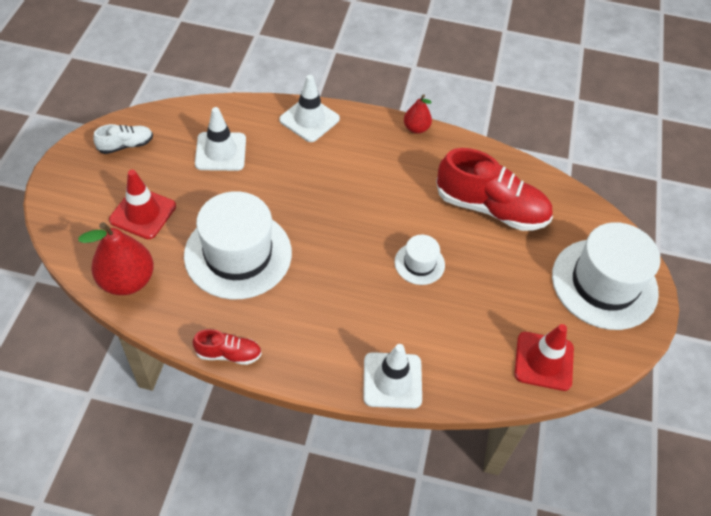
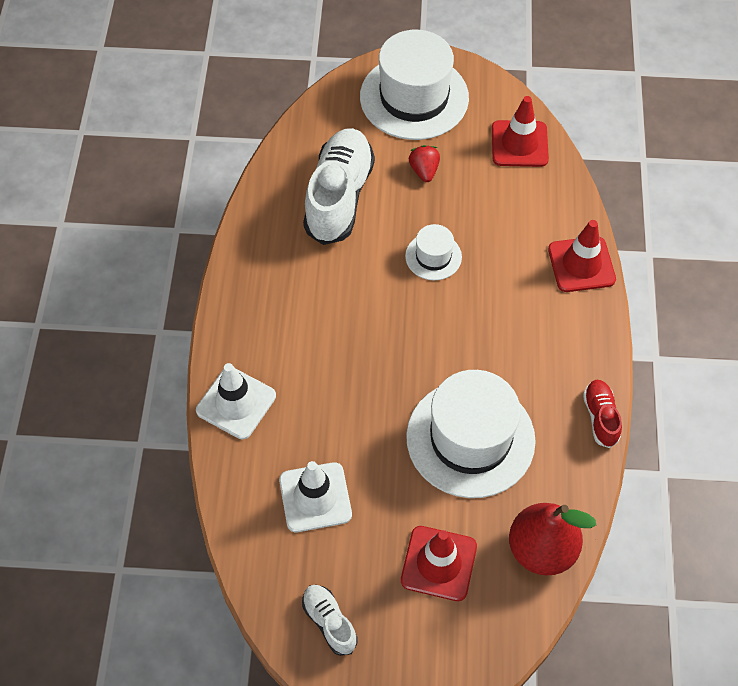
camera: 95 degrees left, 5 degrees up
white traffic cone [363,344,422,409] -> red traffic cone [548,220,616,292]
red pear [404,94,432,134] -> none
red shoe [436,148,553,231] -> white shoe [303,128,375,245]
none -> red strawberry [409,145,440,182]

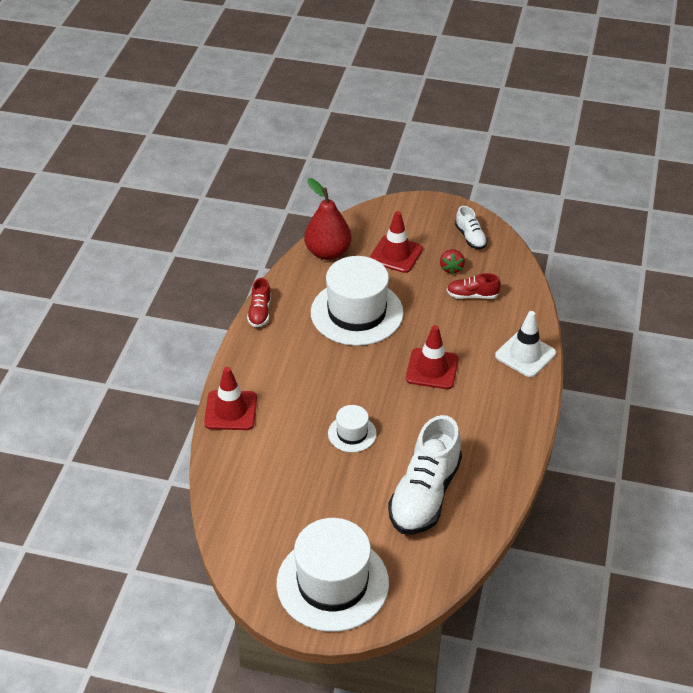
camera: 170 degrees left, 15 degrees down
white traffic cone [279,461,352,532] -> red shoe [447,273,501,299]
red strawberry [409,145,440,182] -> red strawberry moved to [440,249,465,275]
red traffic cone [492,96,549,167] -> red traffic cone moved to [406,325,459,389]

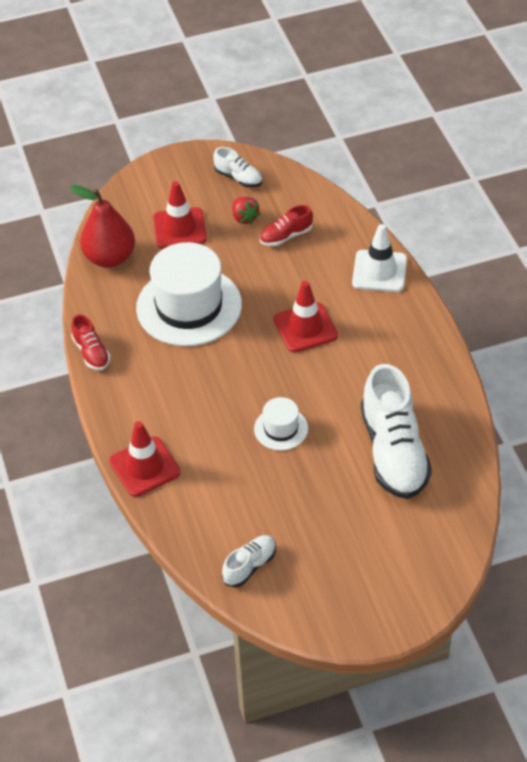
camera: 30 degrees left, 5 degrees up
white hat [277,518,389,632] -> none
none -> white shoe [222,535,276,587]

